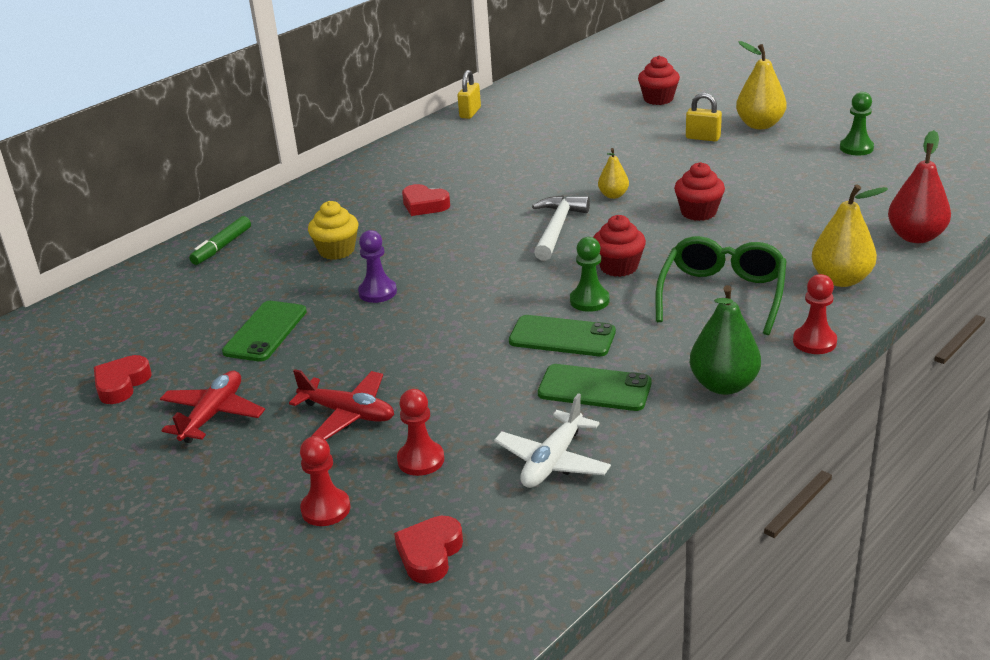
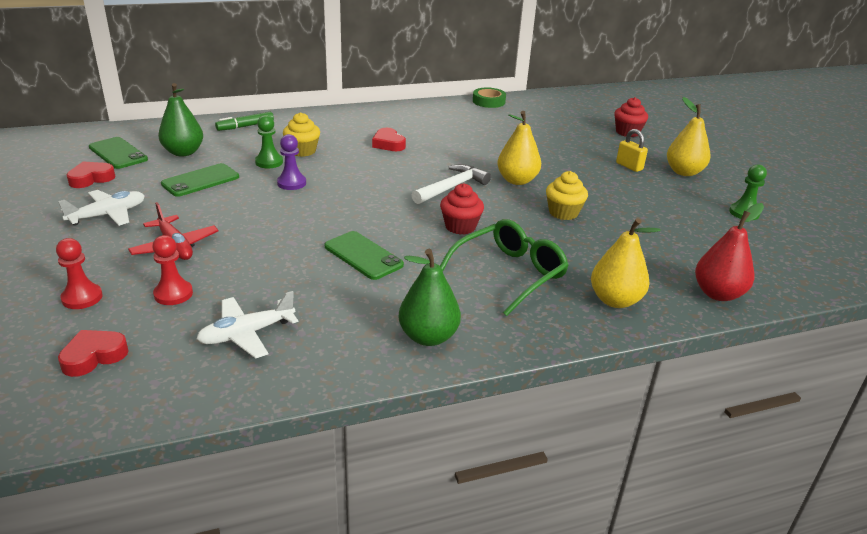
camera: 25 degrees right, 0 degrees up
red plane [160,371,265,443] -> white plane [58,190,145,226]
yellow padlock [457,70,481,119] -> green tape [473,87,506,108]
green phone [538,364,652,411] -> green phone moved to [89,137,148,169]
green pawn [570,237,609,312] -> green pawn moved to [255,115,283,168]
yellow pear [598,148,629,199] -> yellow pear [497,111,541,185], size x1.74
red cupcake [674,162,725,221] -> yellow cupcake [546,171,588,220]
red pawn [793,274,837,354] -> none
none -> green pear [158,83,203,156]

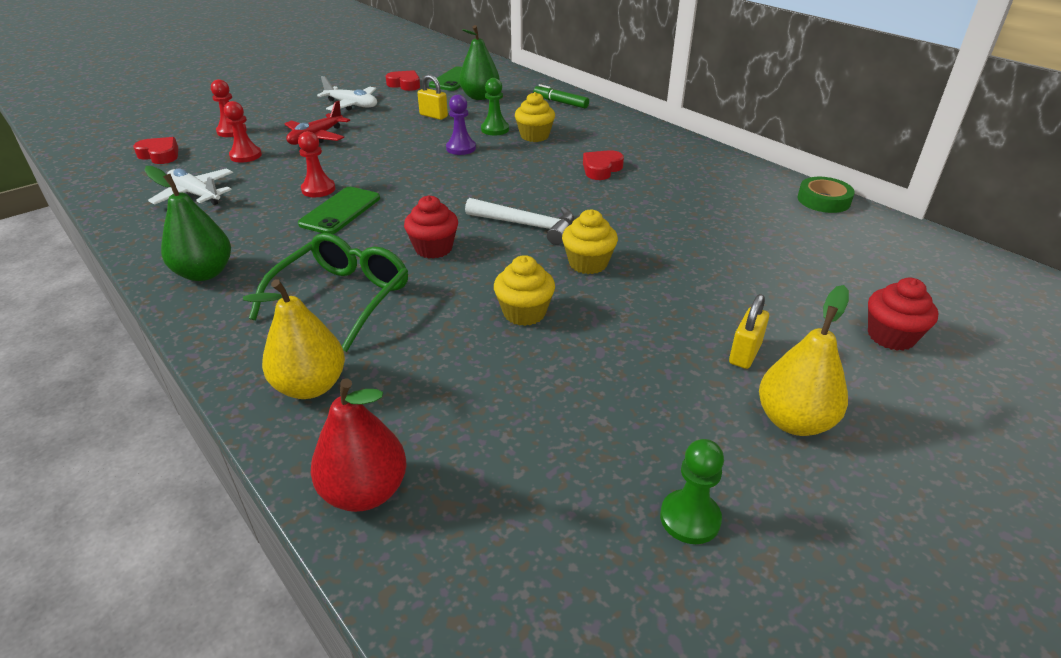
camera: 70 degrees right, 5 degrees up
green phone [161,163,239,197] -> yellow padlock [417,74,448,120]
green glasses [440,219,569,316] -> green glasses turned 90 degrees counterclockwise [249,233,408,352]
yellow pear [497,111,541,185] -> yellow cupcake [562,209,618,274]
none -> red pawn [298,131,335,197]

